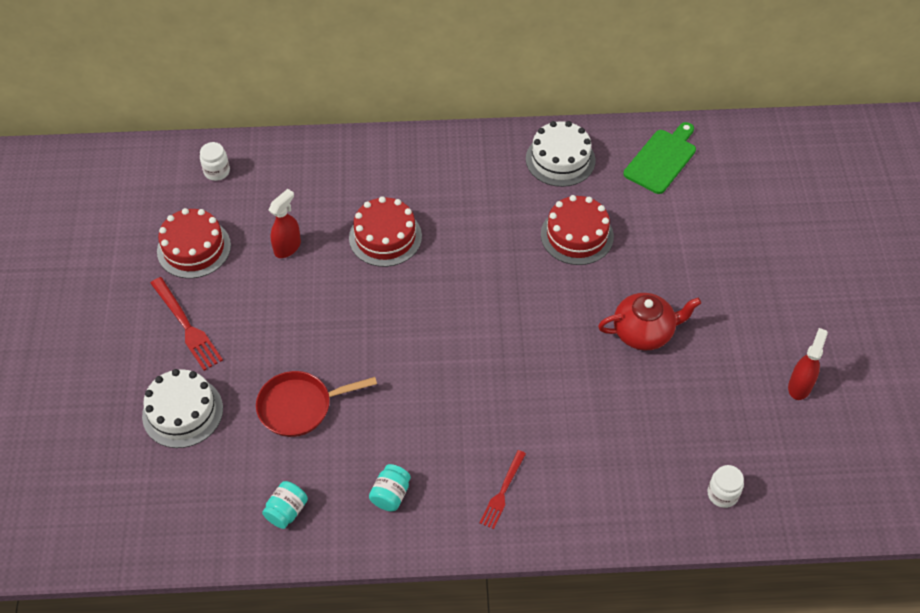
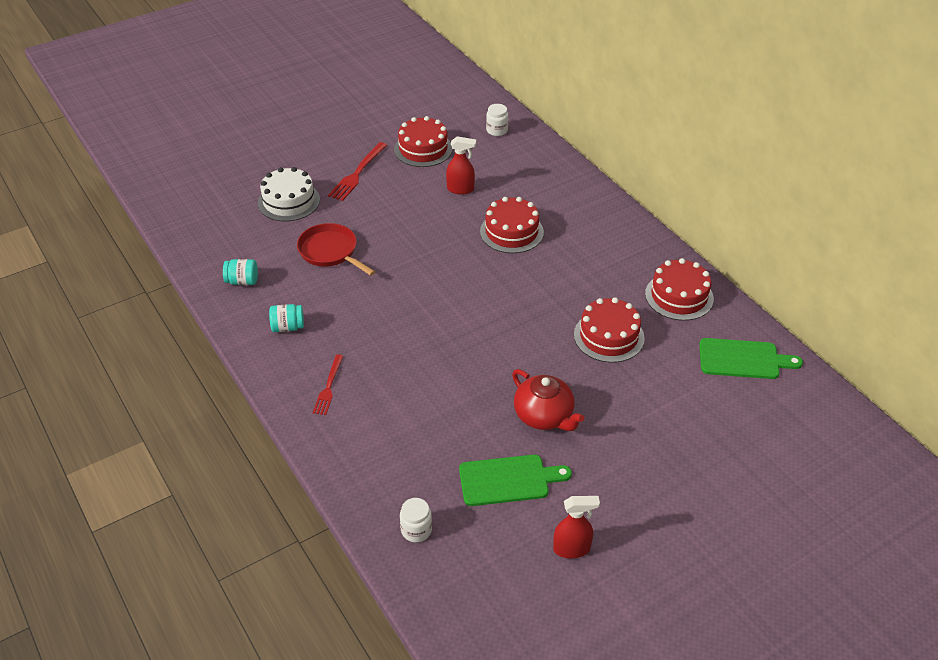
camera: 60 degrees right, 10 degrees down
red fork [480,450,526,529] -> red fork turned 75 degrees counterclockwise [313,354,343,415]
white cake [526,121,595,187] -> red cake [645,258,714,321]
none -> green cutting board [459,455,572,506]

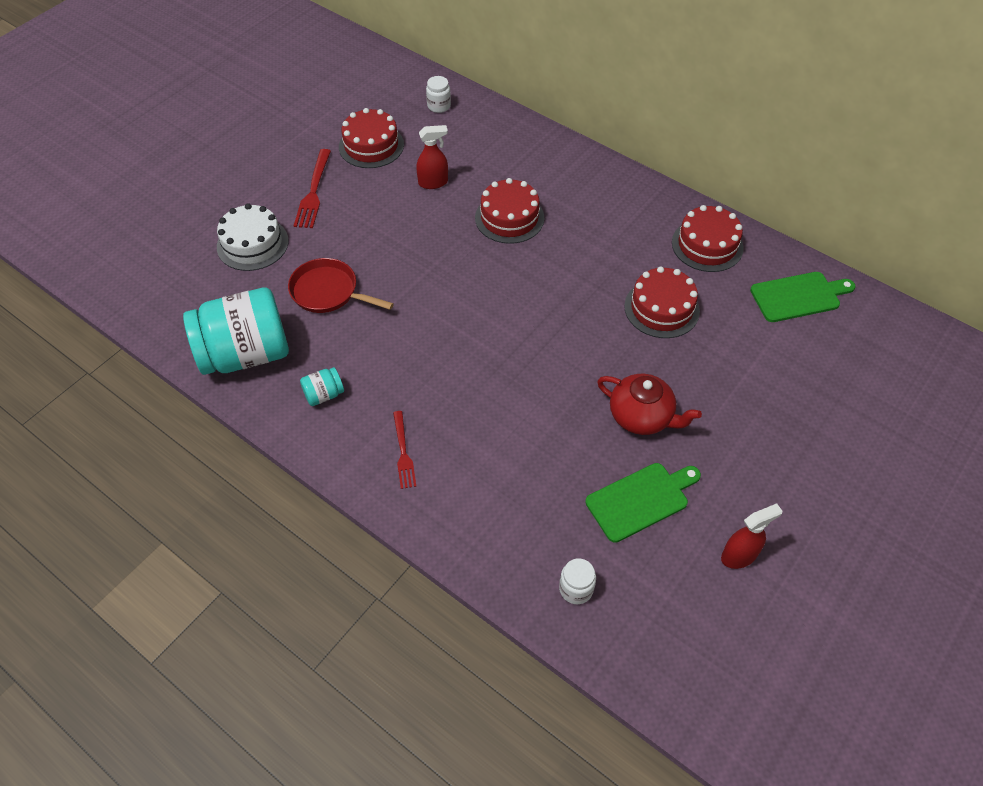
camera: 20 degrees left, 10 degrees up
turquoise jar [223,259,258,285] -> turquoise jar [183,288,289,375], size x2.43

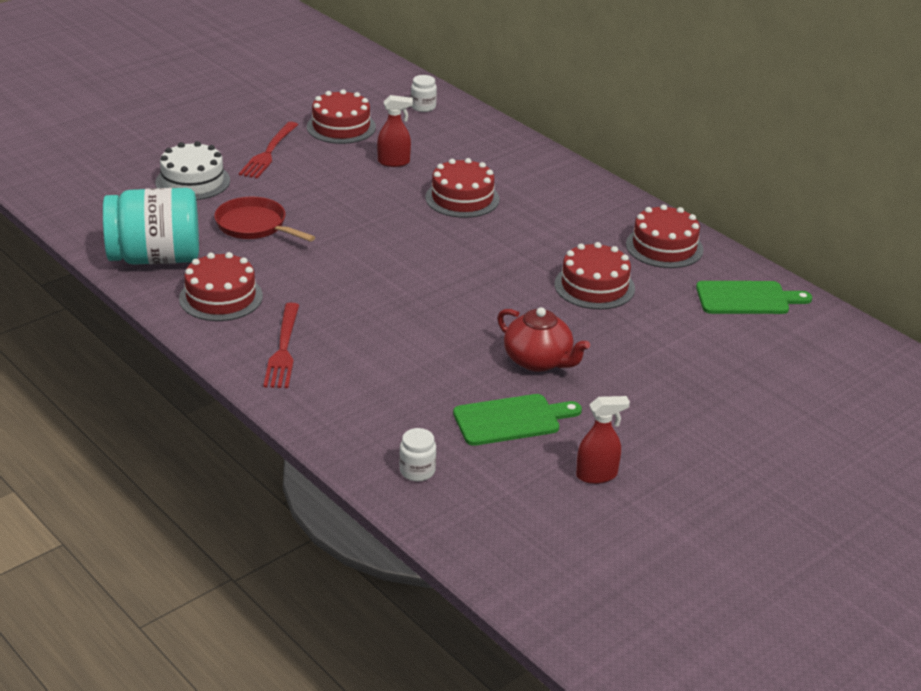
camera: 10 degrees right, 20 degrees down
turquoise jar [300,367,344,406] -> red cake [179,252,263,321]
red fork [393,411,416,489] -> red fork [263,303,299,388], size x1.51

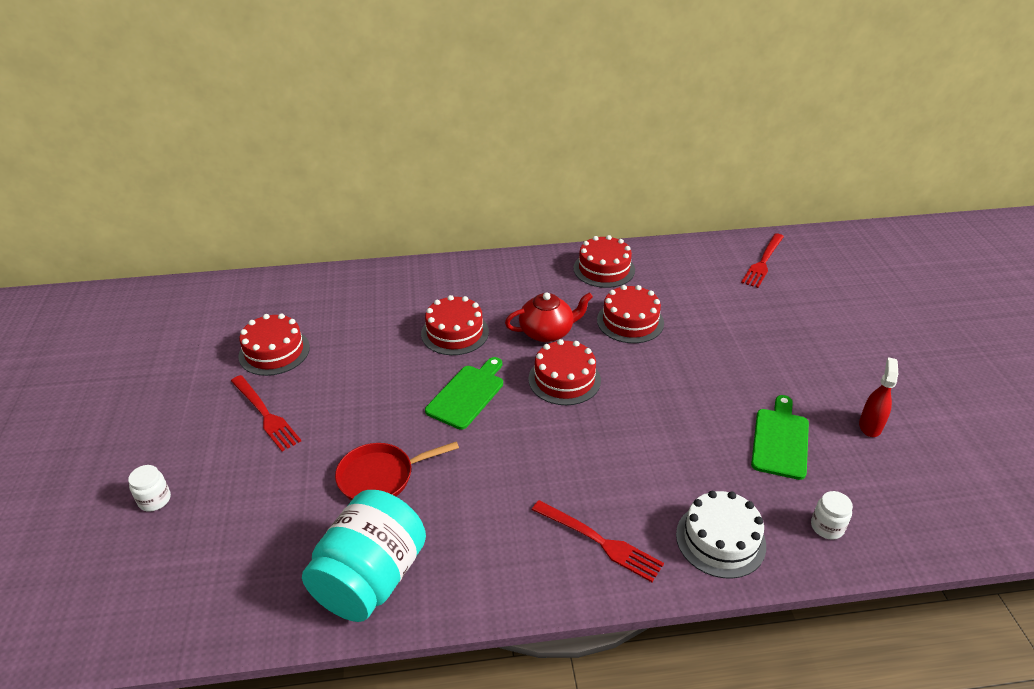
camera: 55 degrees left, 5 degrees up
white cake [155,141,230,200] -> white cake moved to [676,491,766,579]
red cake [179,252,263,321] -> red cake moved to [528,339,601,405]
red spray bottle [377,95,413,167] -> none
white jar [411,75,437,112] -> white jar moved to [128,465,171,511]
red teapot [497,307,590,372] -> red teapot moved to [505,292,593,342]
green cutting board [696,281,812,314] -> green cutting board moved to [425,357,503,430]
none -> red fork [741,233,784,288]

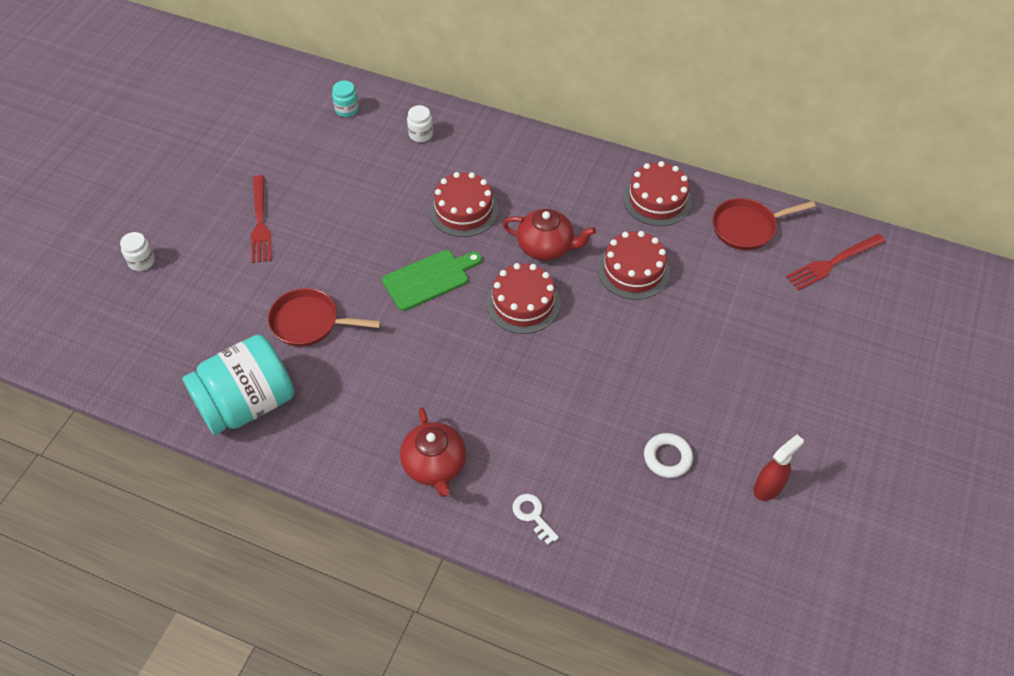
camera: 30 degrees right, 15 degrees up
red cake [238,313,310,376] -> none
red fork [532,500,664,582] -> red teapot [400,407,466,497]
white cake [676,491,766,579] -> white key [513,494,559,545]
green cutting board [751,395,809,480] -> white ring [644,433,693,478]
white jar [811,491,853,539] -> white jar moved to [407,105,433,142]
none -> turquoise jar [332,81,359,117]
none -> red pan [712,198,816,250]

